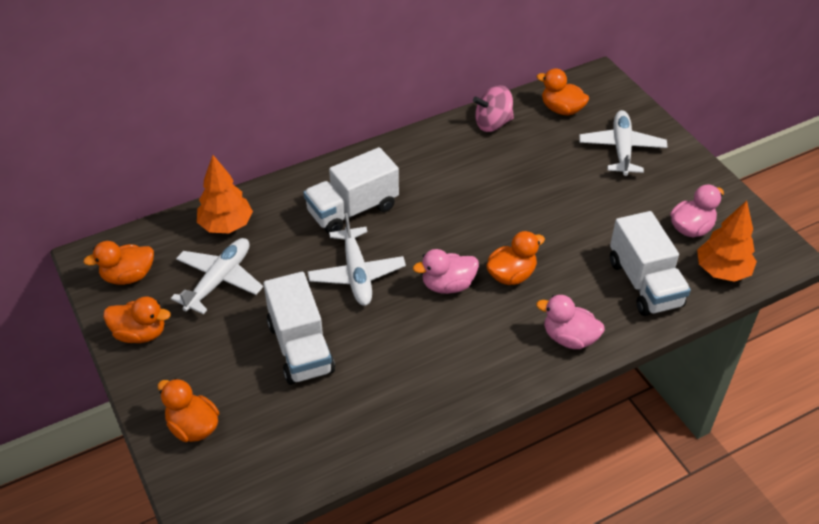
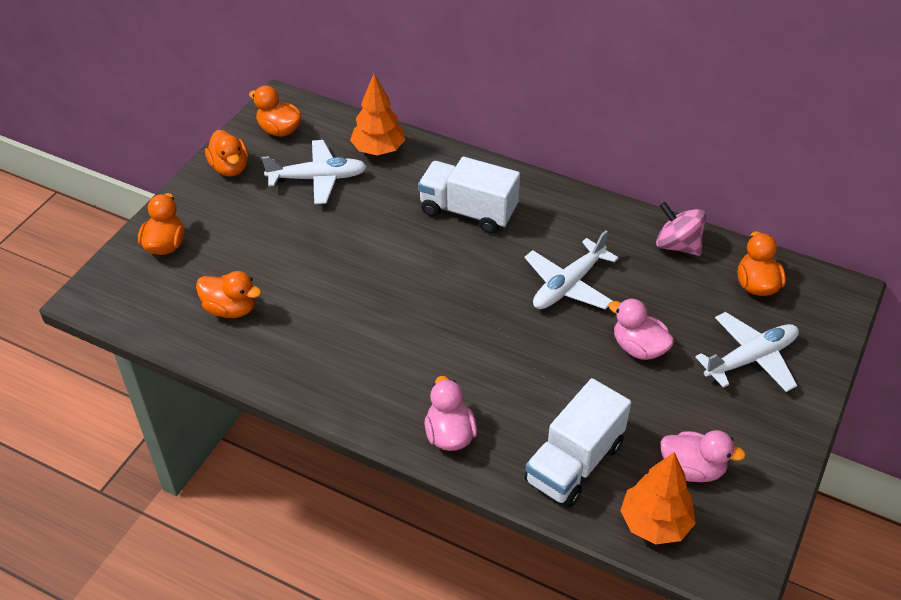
camera: 55 degrees right, 0 degrees up
white truck [264,272,335,385] -> none
white plane [308,213,406,306] -> white plane moved to [525,230,618,309]
pink duck [413,249,479,294] -> pink duck moved to [608,298,674,360]
orange duck [486,231,545,285] -> orange duck moved to [196,271,262,318]

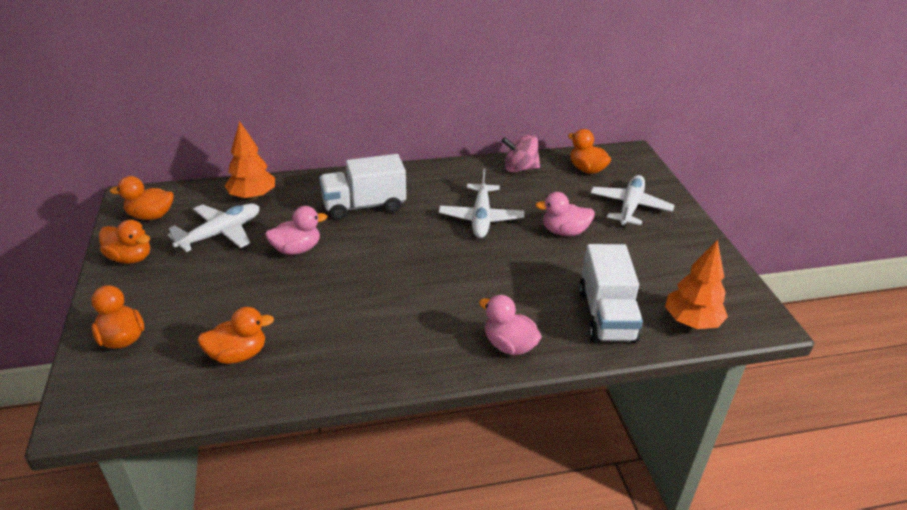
camera: 40 degrees left, 10 degrees down
pink duck [660,430,746,482] -> pink duck moved to [265,206,327,255]

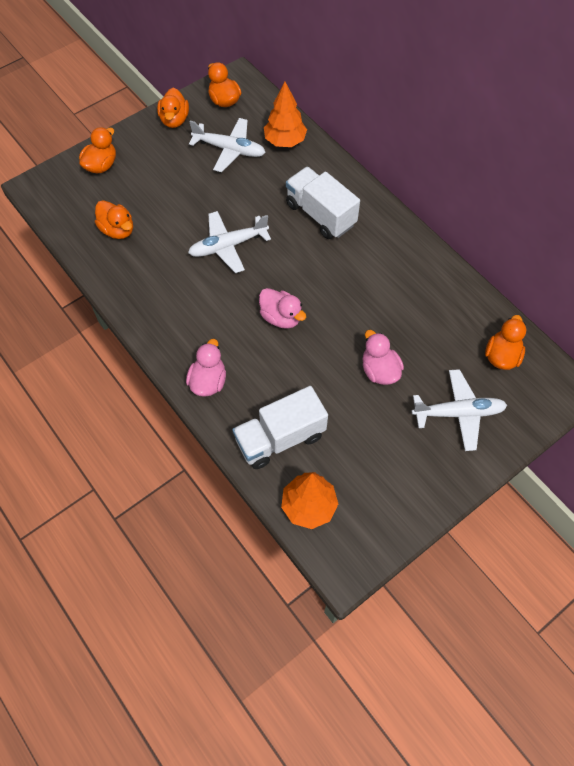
camera: 65 degrees right, 25 degrees up
pink duck [265,206,327,255] -> pink duck moved to [259,288,306,329]
white plane [439,169,524,238] -> white plane moved to [188,211,271,273]
pink spinning top [502,134,540,173] -> none

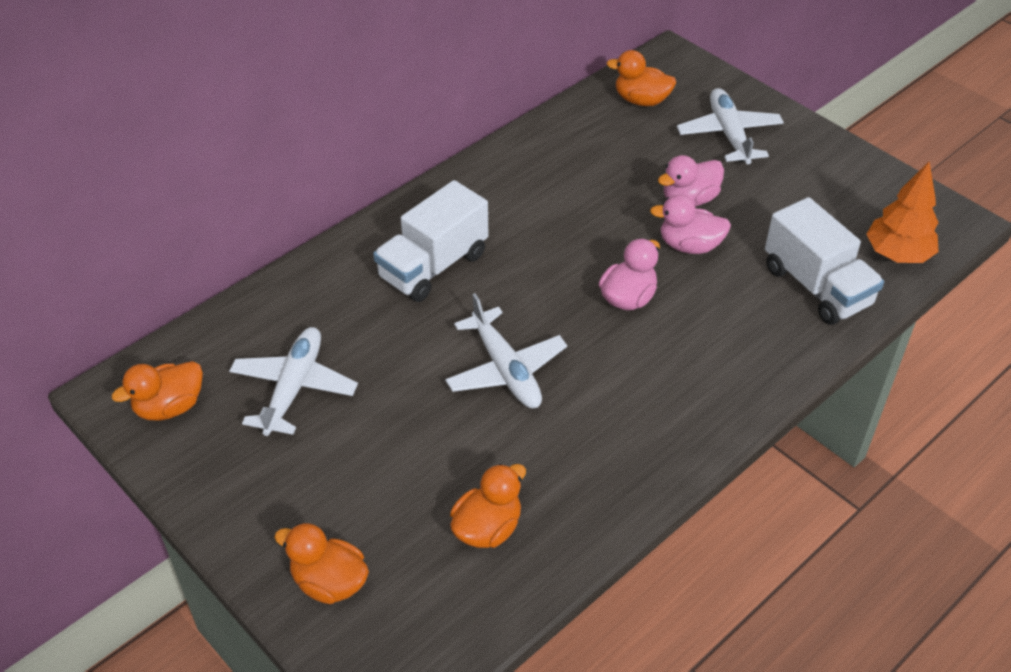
camera: 95 degrees left, 15 degrees down
orange duck [157,88,189,128] -> none
pink duck [186,339,226,397] -> pink duck moved to [650,194,731,254]
orange tree [264,82,307,147] -> none

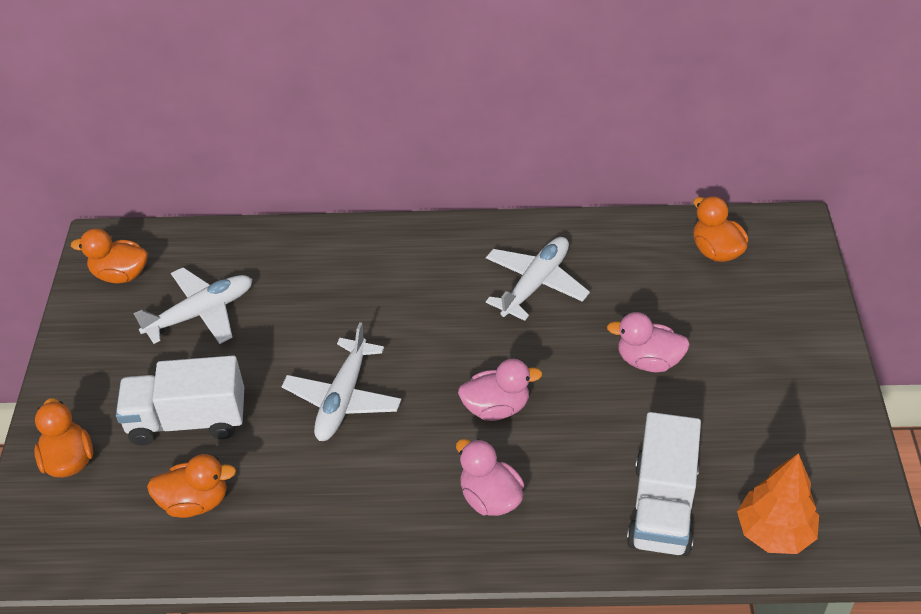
camera: 45 degrees right, 0 degrees up
white truck [373,180,488,302] -> white truck moved to [116,355,244,446]
pink duck [650,194,731,254] -> pink duck moved to [456,439,524,516]
white plane [677,88,784,164] -> white plane moved to [486,237,590,321]

